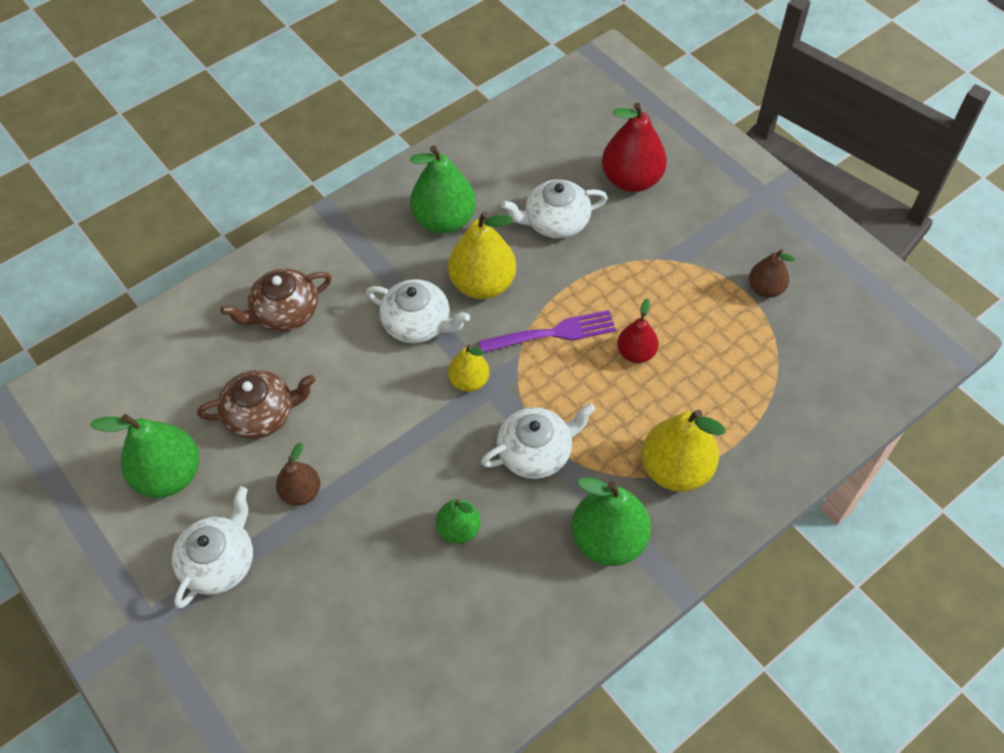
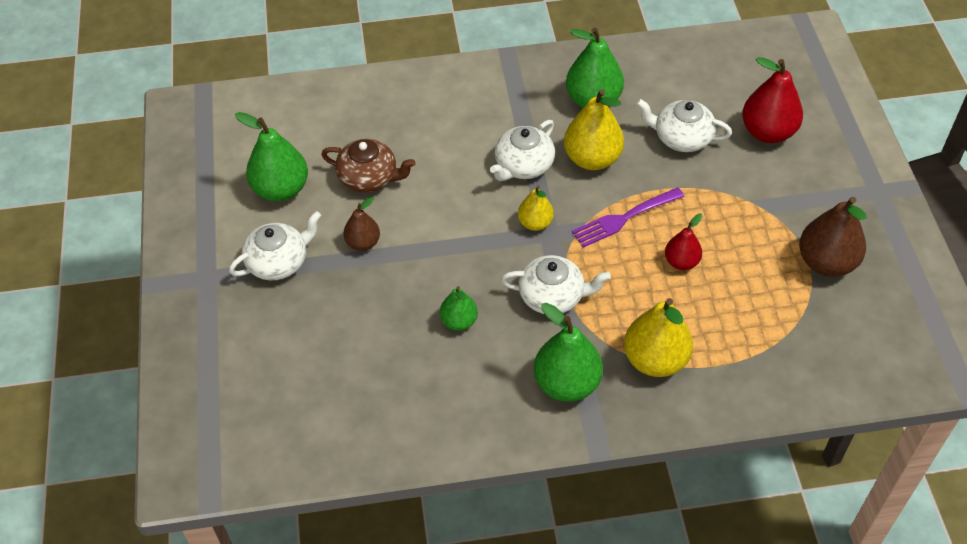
camera: 30 degrees right, 5 degrees down
brown teapot [220,269,332,332] -> none
white teapot [366,279,470,343] -> white teapot turned 75 degrees clockwise [490,120,555,181]
purple fork [479,310,616,353] -> purple fork turned 135 degrees clockwise [572,187,685,248]
brown pear [749,249,795,298] -> brown pear [799,197,867,277], size x1.73

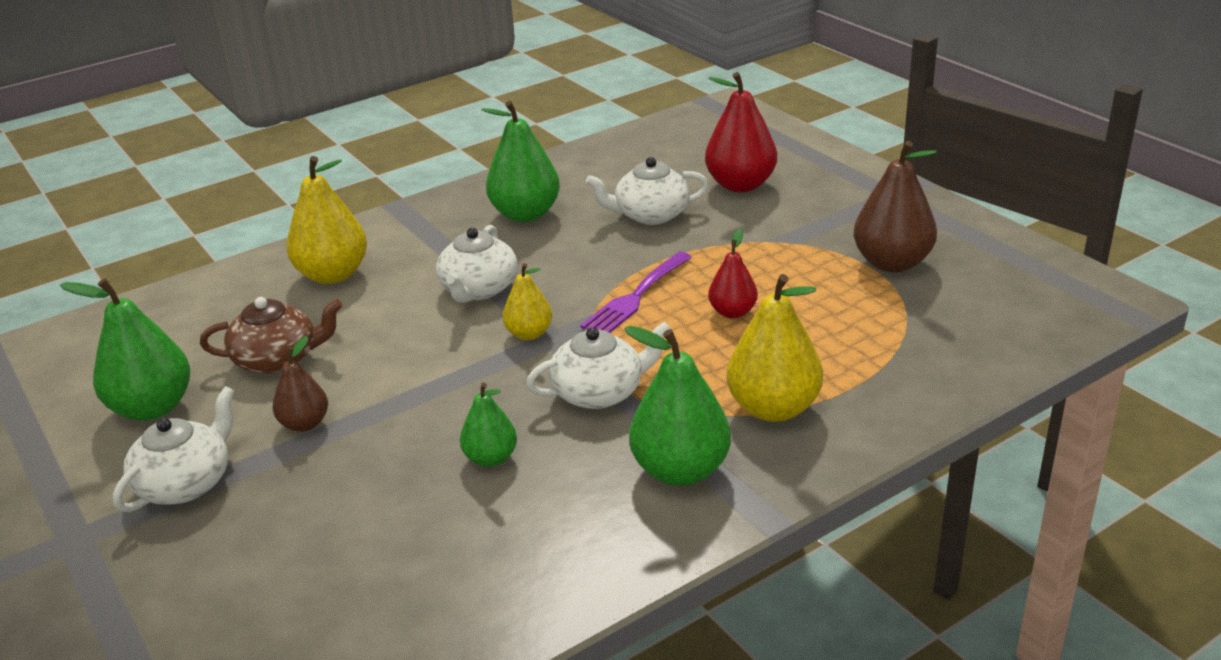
camera: 25 degrees left, 20 degrees down
yellow pear [564,89,624,170] -> yellow pear moved to [286,156,367,284]

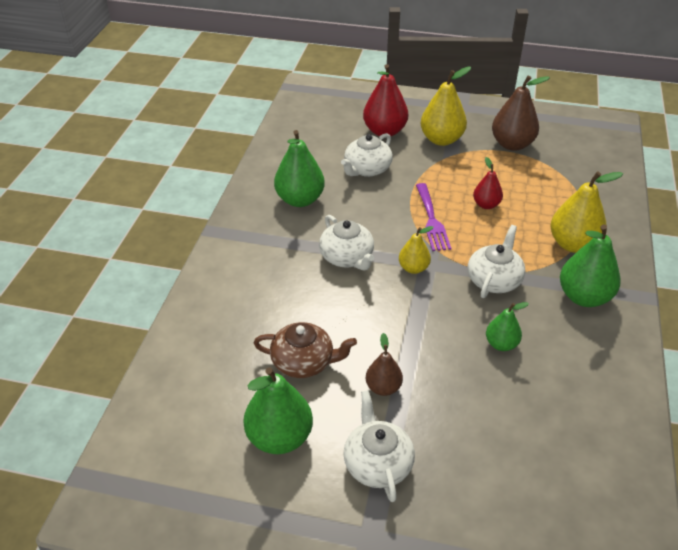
camera: 45 degrees left, 10 degrees up
brown teapot [200,297,343,374] -> brown teapot turned 60 degrees clockwise [254,322,357,378]
yellow pear [286,156,367,284] -> yellow pear moved to [421,66,471,146]

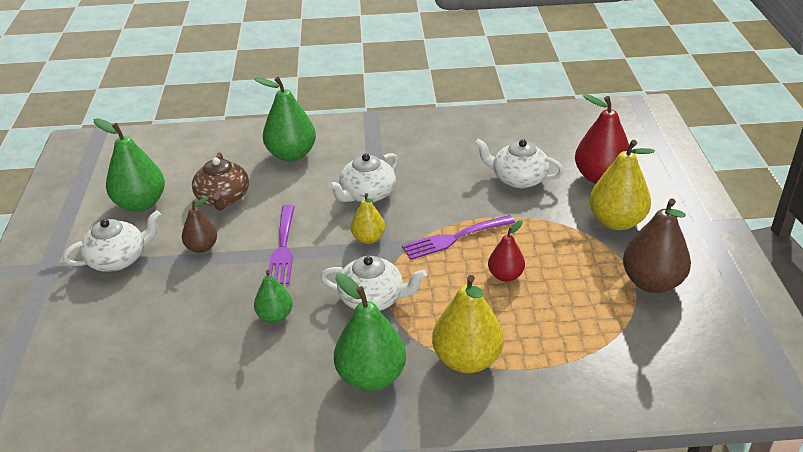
camera: 75 degrees right, 5 degrees down
green pear [274,130,325,207] -> green pear moved to [254,77,316,162]
none -> purple fork [269,205,295,284]

